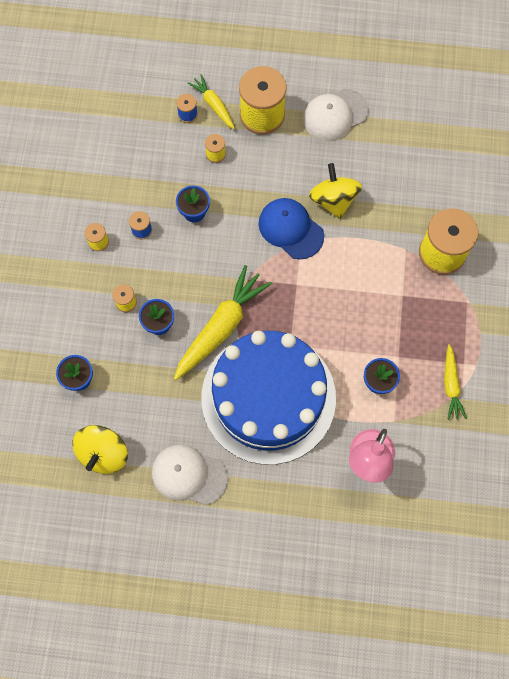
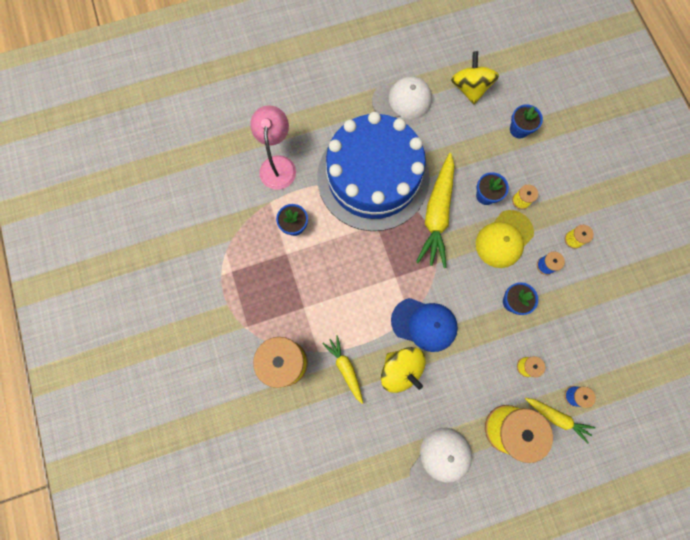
camera: 155 degrees right, 5 degrees up
yellow carrot [444,344,467,420] -> yellow carrot moved to [322,335,363,404]
none -> yellow cap [476,210,534,268]

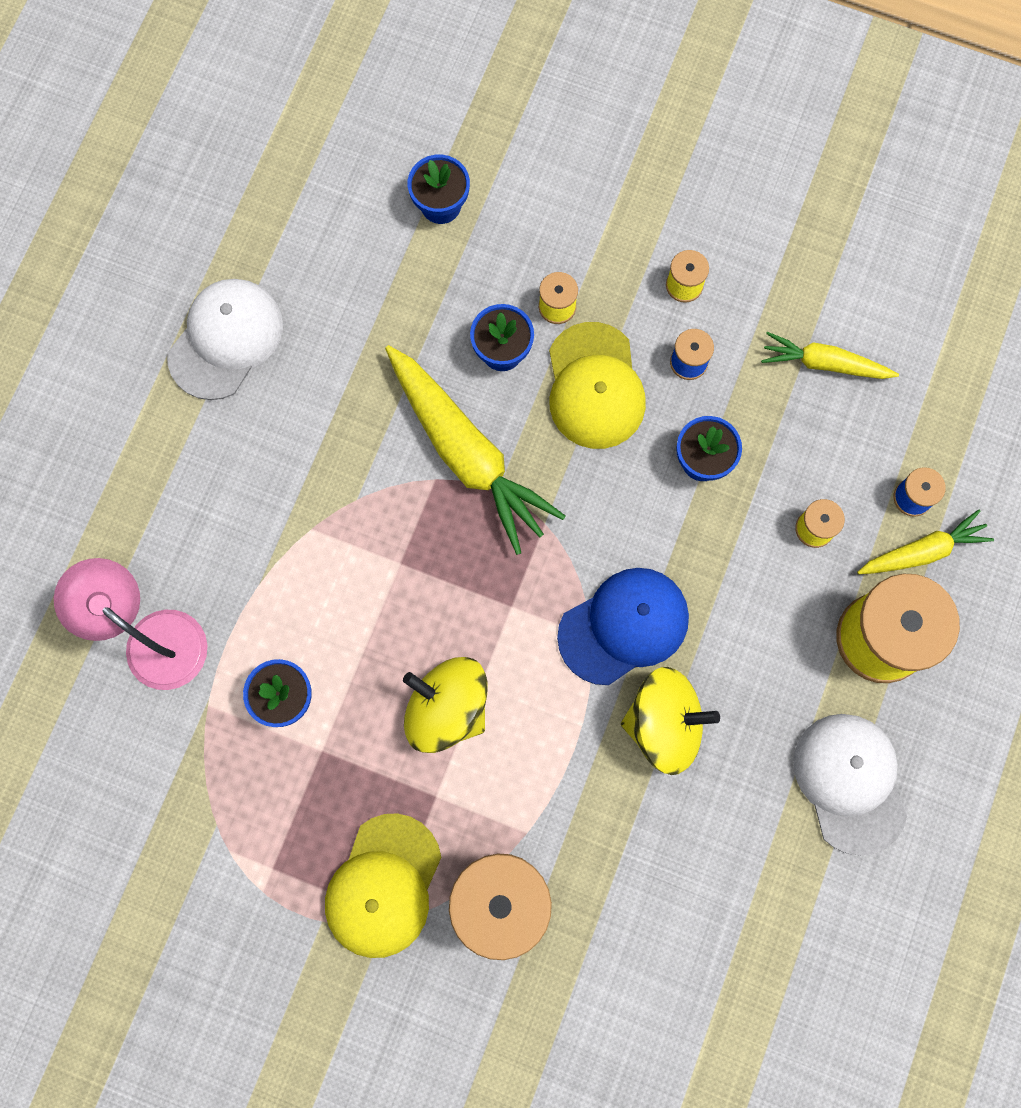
camera: 50 degrees left, 0 degrees up
blue cake [317,112,430,231] -> none
yellow carrot [322,335,363,404] -> yellow carrot moved to [761,332,899,379]
yellow spinning top [451,51,499,104] -> yellow spinning top moved to [403,657,488,753]
none -> yellow cap [325,813,441,958]

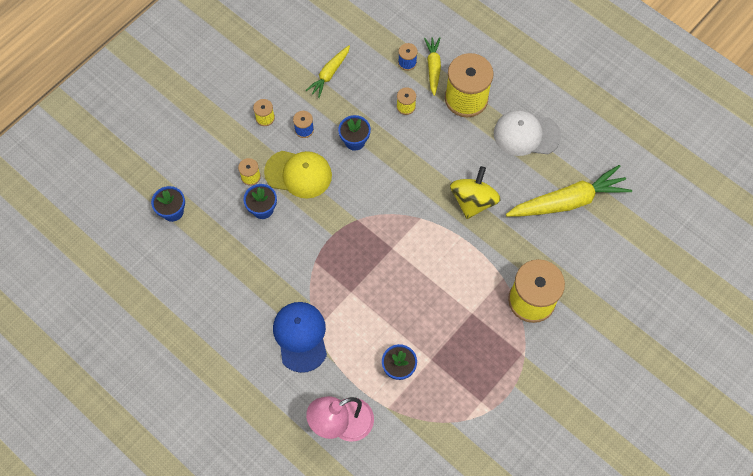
camera: 70 degrees left, 10 degrees down
white cap [167,279,283,400] -> none
yellow cap [325,813,441,958] -> none
yellow carrot [385,345,566,555] -> yellow carrot moved to [506,165,632,217]
yellow spinning top [403,657,488,753] -> none
blue cap [557,568,689,685] -> blue cap moved to [273,302,327,373]

